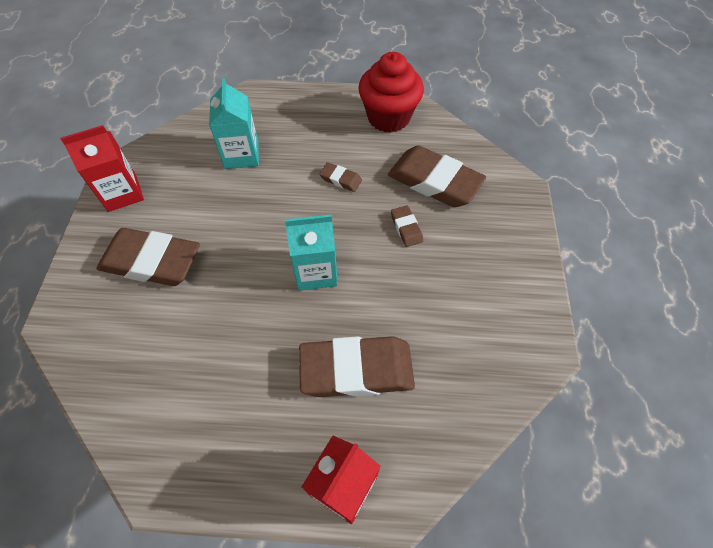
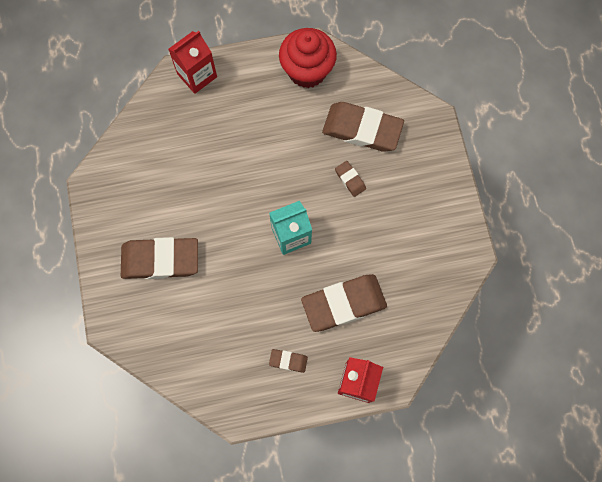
camera: 15 degrees left, 15 degrees up
red carton [60,125,144,212] -> red carton moved to [168,31,217,94]
turquoise carton [209,78,259,169] -> none
brown eraser [319,162,362,192] -> brown eraser moved to [269,349,308,373]

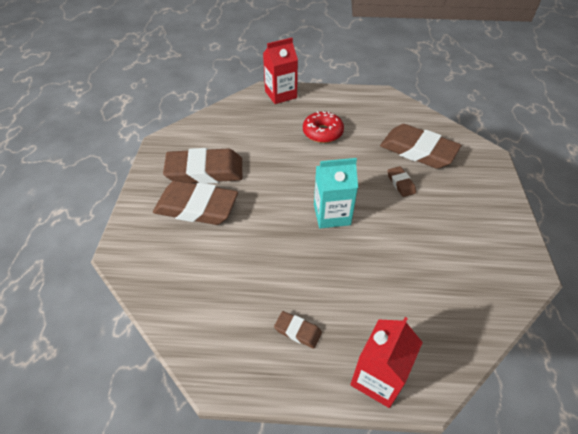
camera: 15 degrees right, 25 degrees down
red cupcake [279,28,337,88] -> none
brown eraser [301,274,387,332] -> brown eraser moved to [163,148,242,184]
none -> red donut [303,111,344,143]

